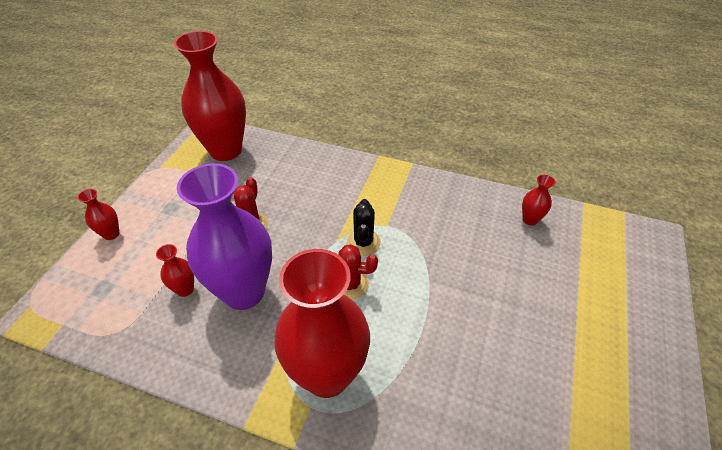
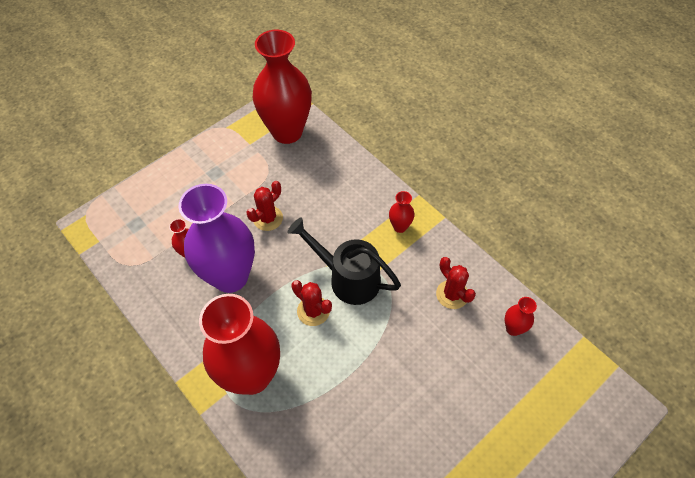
camera: 30 degrees right, 10 degrees up
red vase [78,189,119,240] -> red vase moved to [389,191,415,233]
black cactus [347,199,381,256] -> black watering can [287,217,401,305]
none -> red cactus [436,257,476,309]

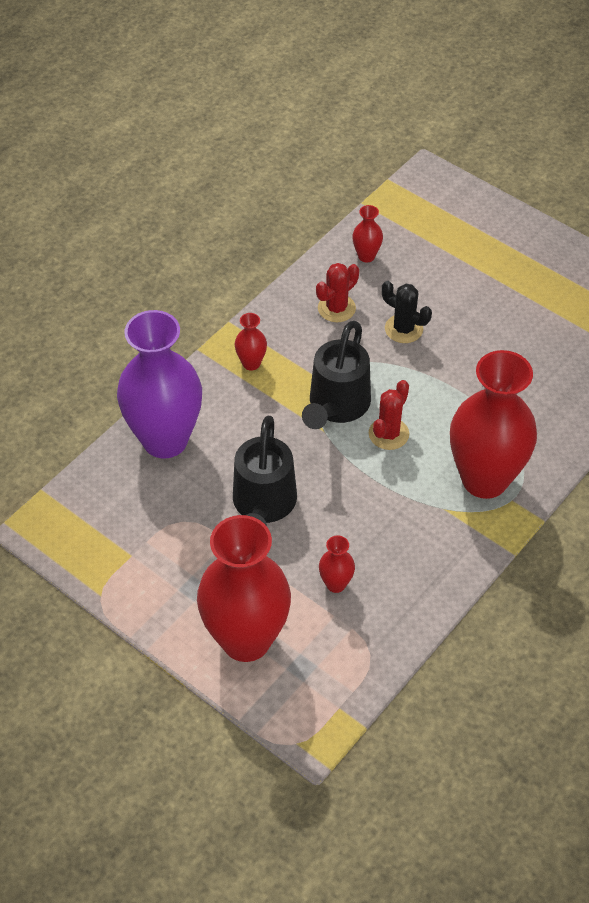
camera: 100 degrees left, 5 degrees down
purple vase [179,184,255,293] -> purple vase moved to [117,310,202,458]
red cactus [247,181,283,231] -> black watering can [233,416,297,526]
red vase [253,30,312,144] -> red vase moved to [197,515,291,662]
none -> black cactus [382,281,432,343]

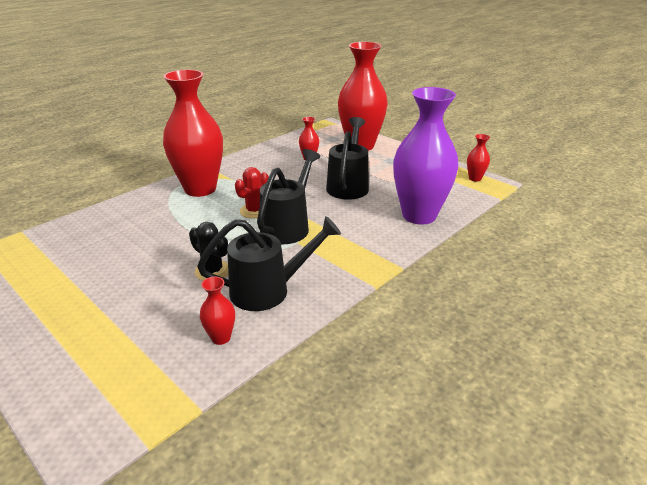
camera: 175 degrees left, 20 degrees down
red vase [235,313,267,371] -> red vase moved to [467,134,490,181]
red cactus [316,263,359,322] -> black watering can [197,216,341,311]

